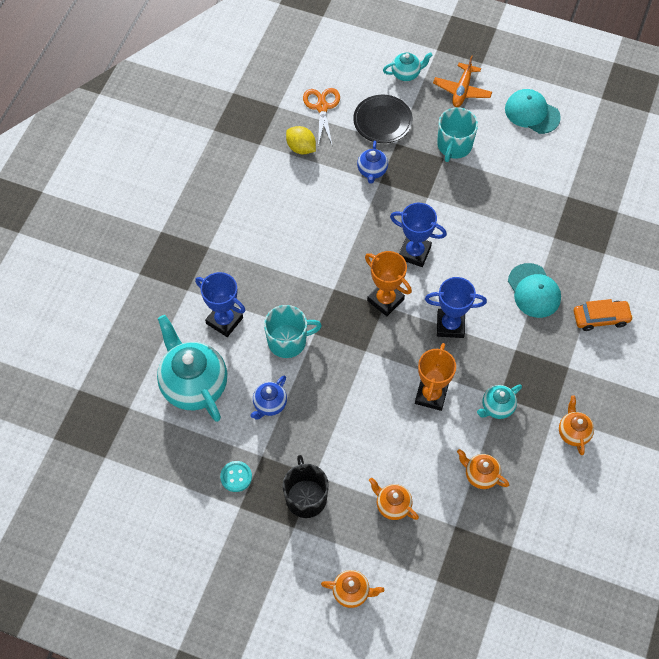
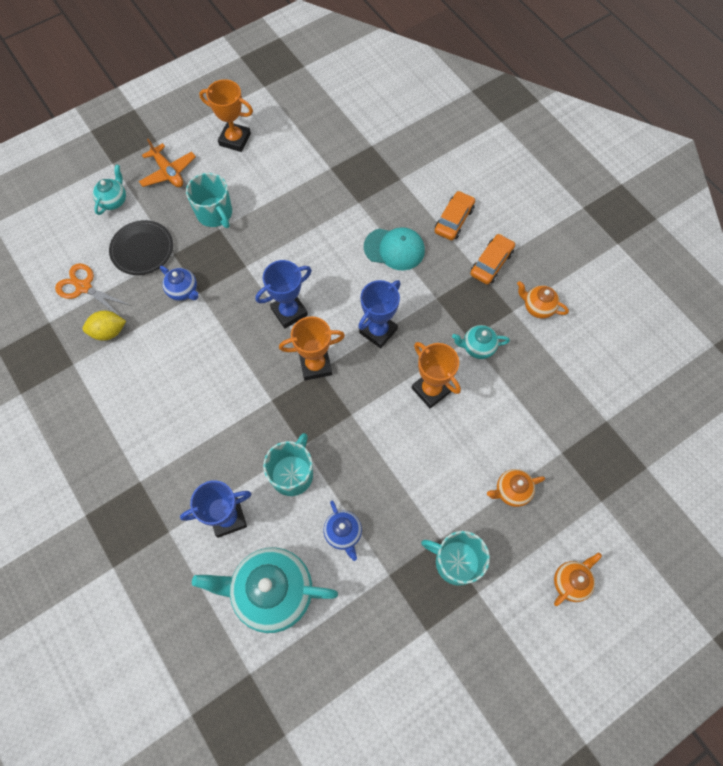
camera: 55 degrees left, 5 degrees up
turquoise button [220,461,252,492] -> none
black mug [283,455,329,518] -> turquoise mug [421,531,490,586]
orange teapot [457,449,509,489] -> none
turquoise teapot [477,384,522,419] -> turquoise teapot turned 90 degrees clockwise [452,325,510,359]
turquoise cap [505,89,561,134] -> orange trophy [199,79,253,152]
none -> orange car [470,234,515,285]

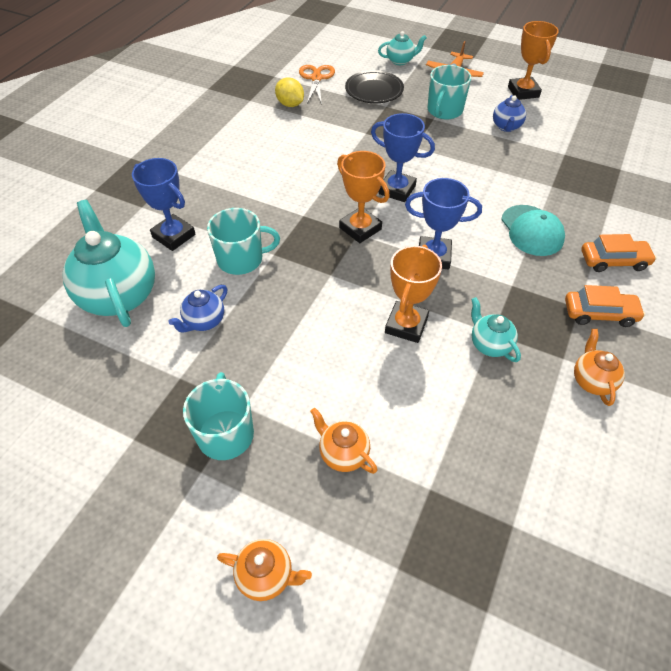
camera: 60 degrees right, 15 degrees down
blue teapot [160,266,198,301] -> blue teapot moved to [493,95,526,132]

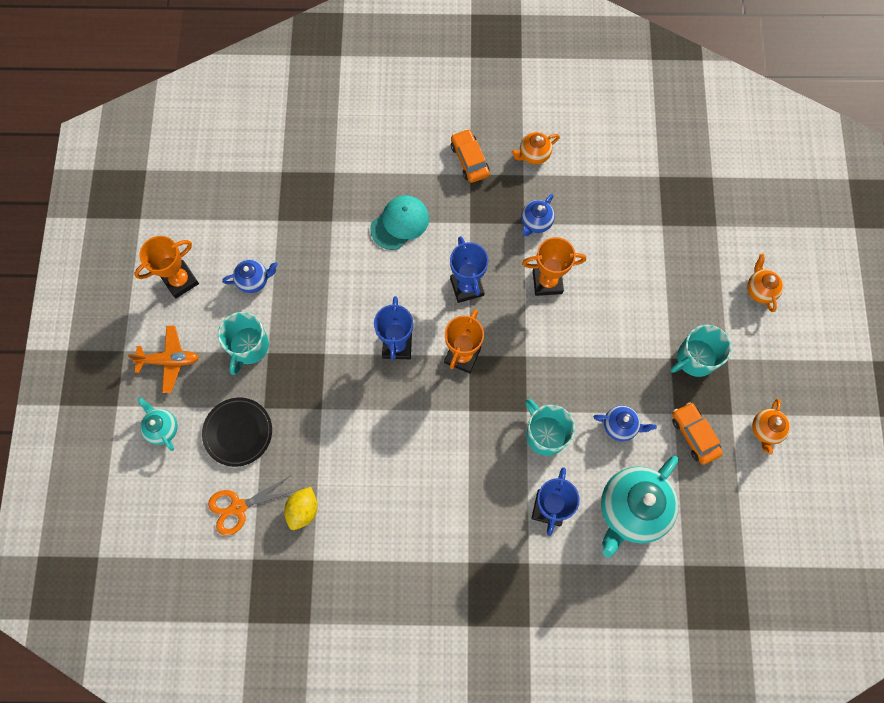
camera: 115 degrees left, 20 degrees up
orange teapot [310,408,377,474] -> orange teapot moved to [752,399,790,455]
turquoise mug [427,65,471,120] -> turquoise mug turned 105 degrees clockwise [218,312,269,375]
turquoise teapot [471,297,521,362] -> blue teapot [521,194,555,236]
orange car [581,234,657,272] -> orange car moved to [672,402,723,465]

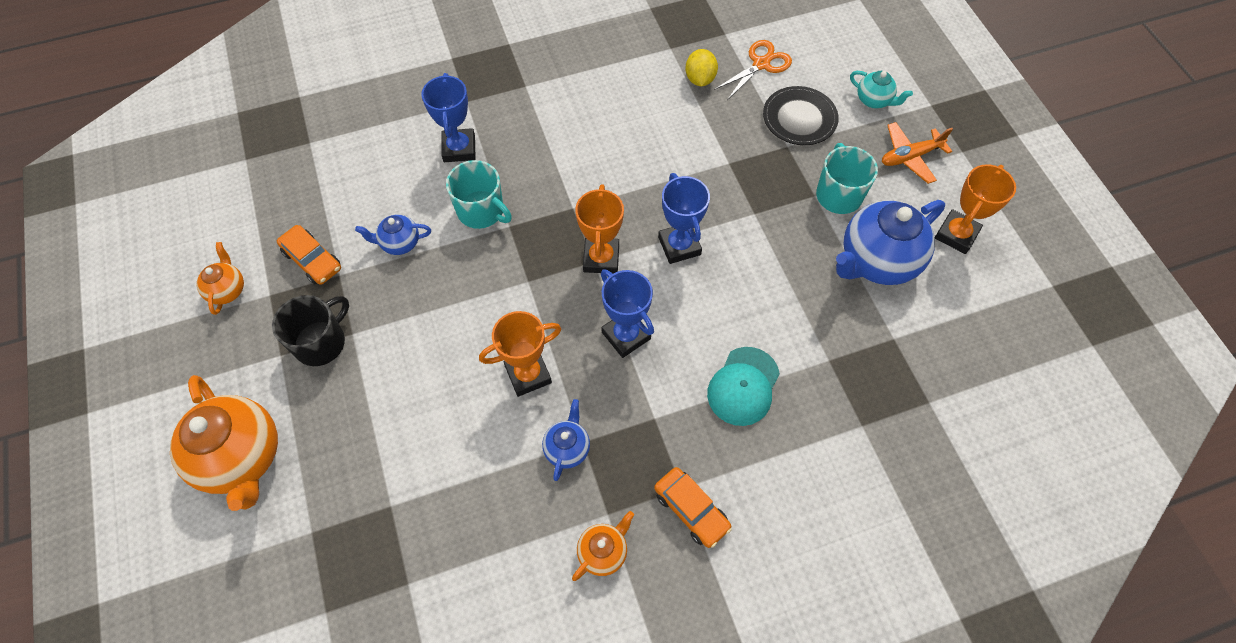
camera: 160 degrees right, 10 degrees down
blue teapot [222,259,278,293] -> blue teapot [836,200,945,285], size x2.02
turquoise teapot [601,456,679,558] -> none
turquoise mug [671,325,732,377] -> black mug [272,295,349,366]
orange teapot [747,254,783,312] -> orange teapot [170,375,278,511], size x2.02

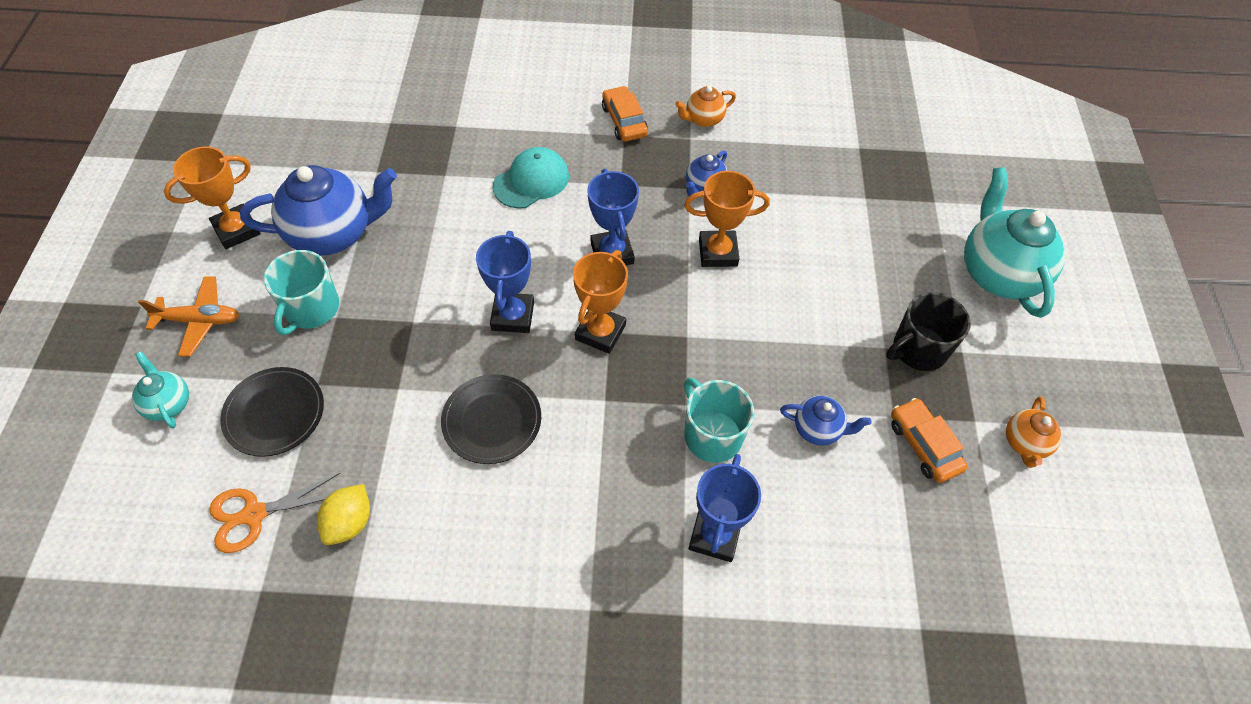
camera: 160 degrees left, 5 degrees down
orange teapot [170,375,278,511] -> turquoise teapot [964,167,1065,318]
none -> black plate [441,374,541,464]

